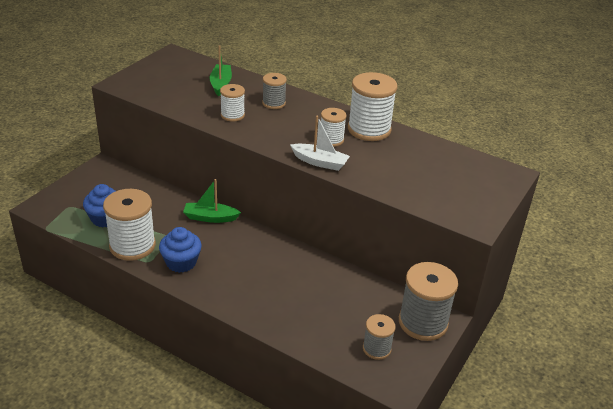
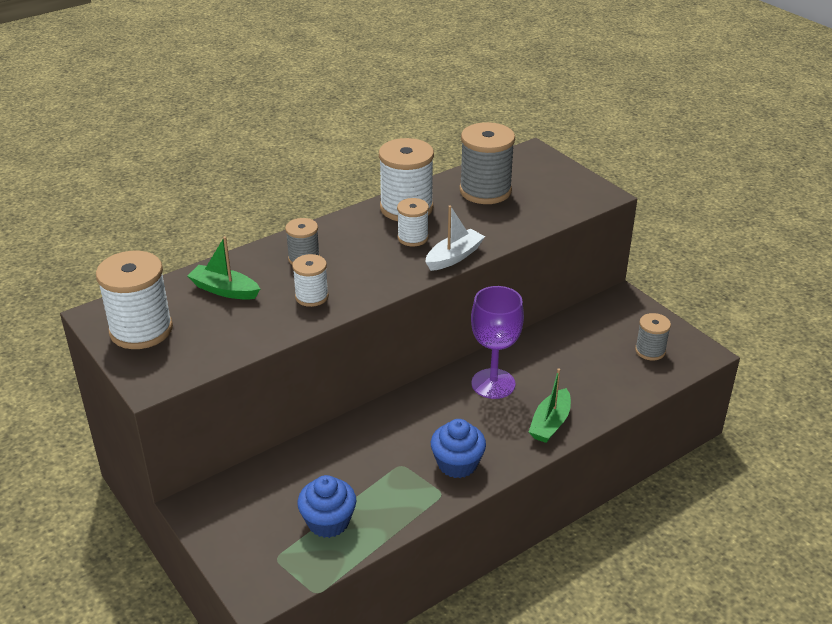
camera: 65 degrees left, 0 degrees up
white spool [103,189,156,261] -> white spool moved to [96,251,173,349]
green boat [183,179,241,223] -> green boat moved to [529,368,571,443]
grey spool [399,262,458,341] -> grey spool moved to [459,122,515,204]
none -> purple goblet [471,286,524,399]

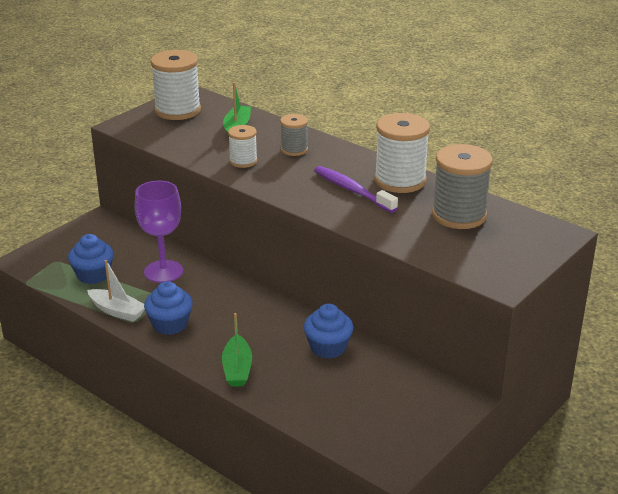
camera: 75 degrees right, 5 degrees down
white spool [397,198,429,246] -> purple toothbrush [314,166,398,213]
white boat [426,205,485,271] -> white boat moved to [87,260,145,322]
purple goblet [471,286,524,399] -> purple goblet moved to [135,181,183,283]
green boat [529,368,571,443] -> green boat turned 105 degrees counterclockwise [222,313,252,387]
grey spool [635,313,671,360] -> none
none -> blue cupcake [304,304,353,359]

